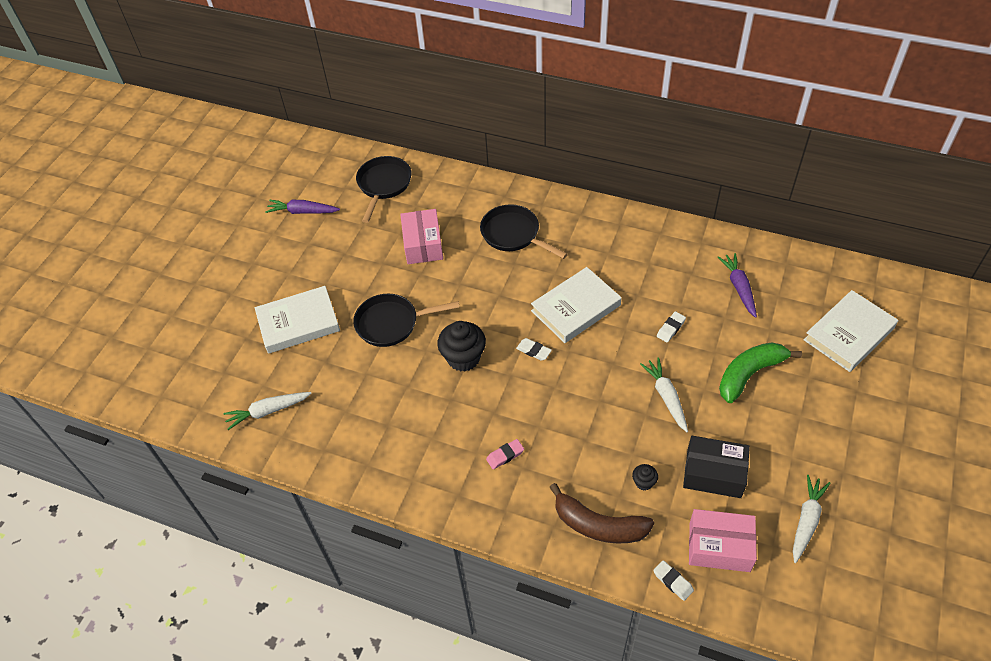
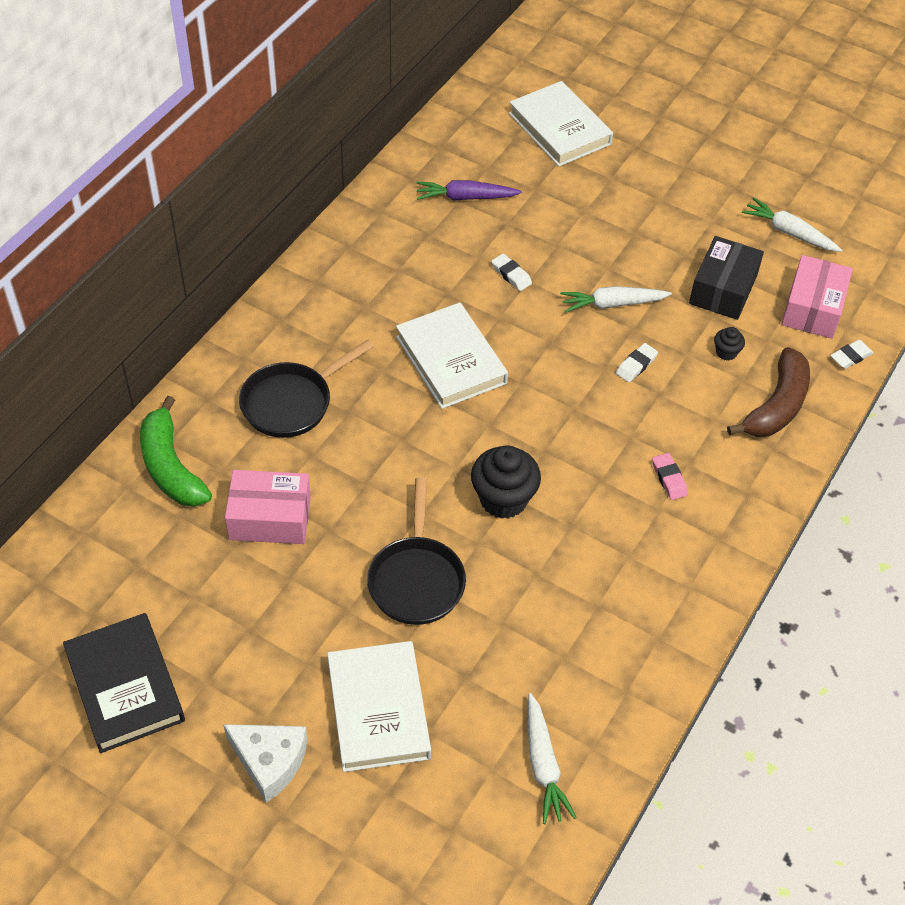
camera: 85 degrees left, 0 degrees up
purple carrot [265,200,340,214] -> black book [63,613,185,753]
black pan [356,156,412,223] -> none
white eraser [516,338,552,361] -> white eraser moved to [616,343,658,382]
green banana [719,342,802,403] -> green banana moved to [140,396,212,507]
none -> white cheese [223,724,307,803]

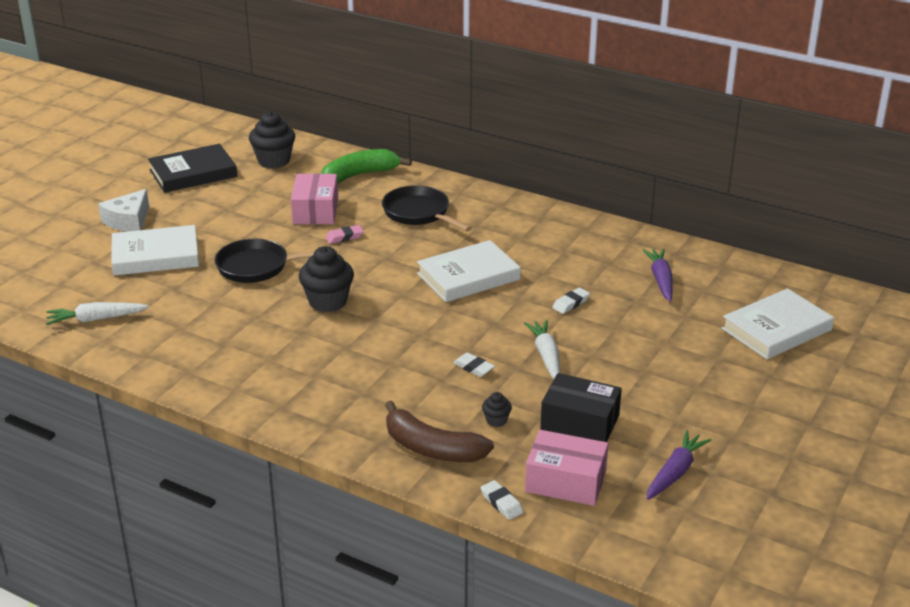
camera: 90 degrees right, 20 degrees down
pink eraser [652,453,688,500] -> pink eraser moved to [325,225,364,244]
white carrot [742,197,842,252] -> purple carrot [647,430,711,500]
none -> black cupcake [249,111,295,168]

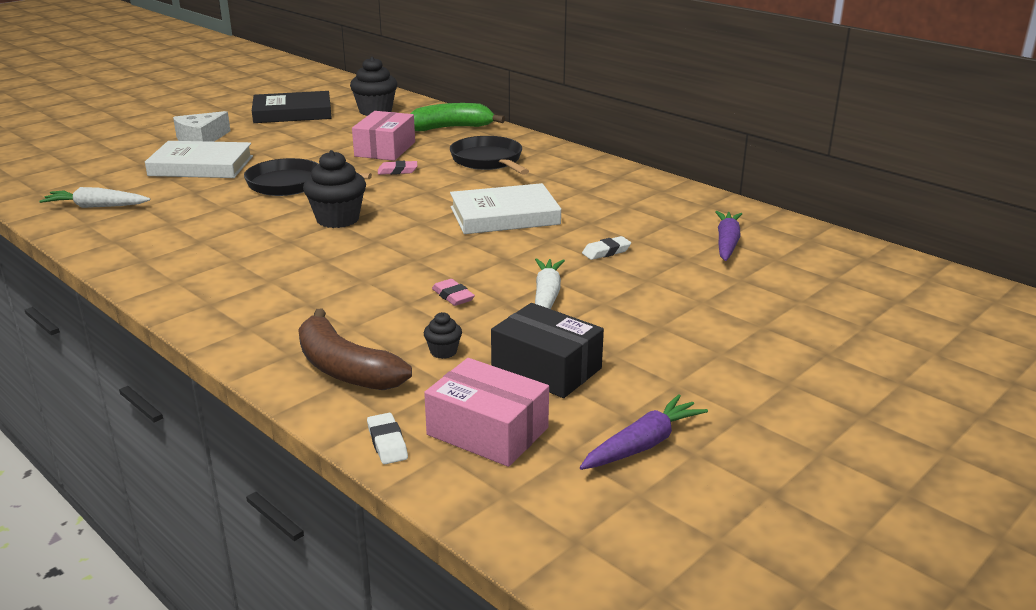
camera: 15 degrees right, 5 degrees down
white eraser [453,353,495,377] -> pink eraser [432,279,475,306]
white book [722,288,834,359] -> none

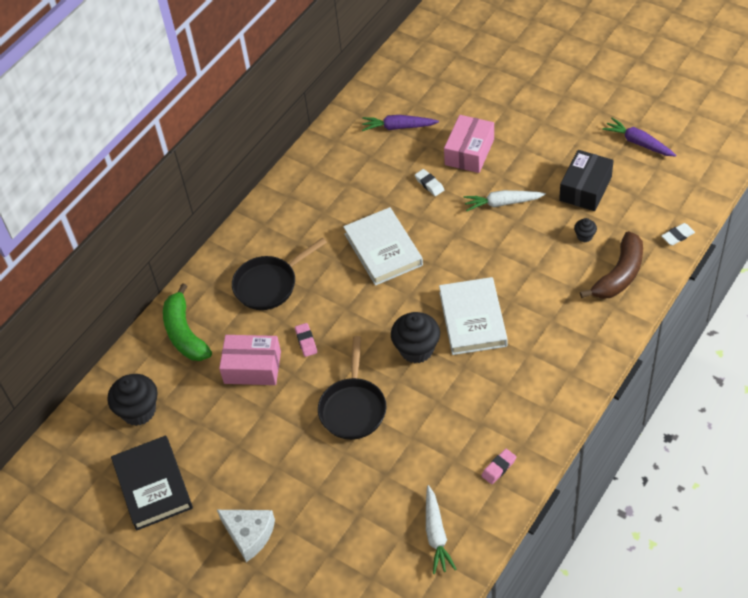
camera: 95 degrees left, 25 degrees up
white book [145,141,253,178] -> white book moved to [439,277,507,355]
pink box [424,358,549,467] -> pink box moved to [444,115,494,173]
pink eraser [432,279,475,306] -> pink eraser moved to [481,449,516,484]

